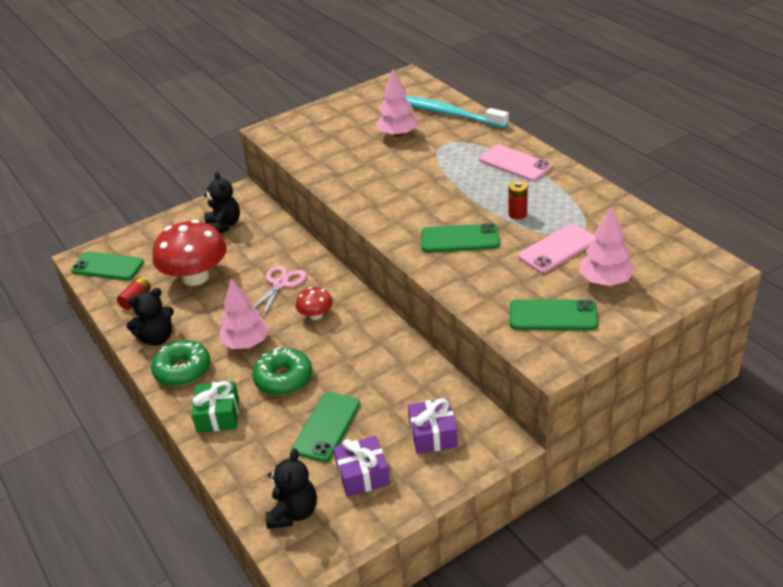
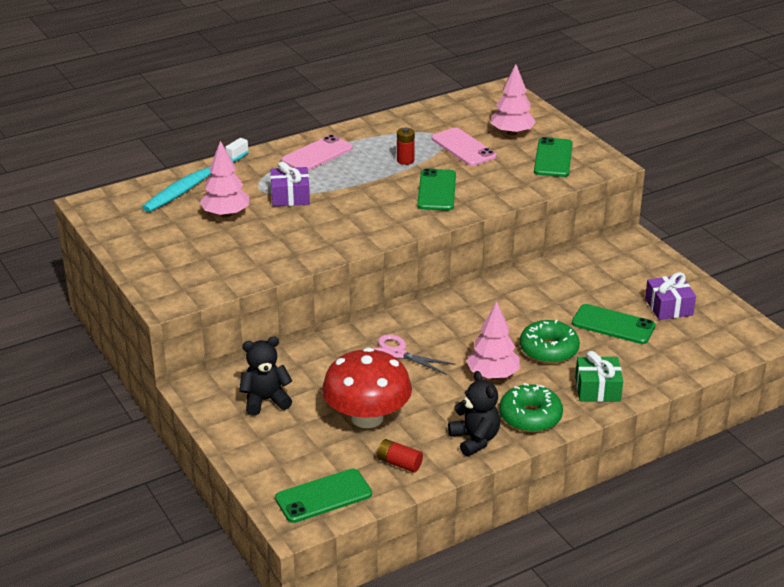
camera: 90 degrees left, 5 degrees down
green phone [71,251,144,280] -> green phone turned 45 degrees clockwise [275,469,372,523]
black teddy bear [265,449,317,529] -> none
red mushroom [296,287,333,320] -> none
purple gift [408,398,458,454] -> purple gift moved to [270,161,310,206]

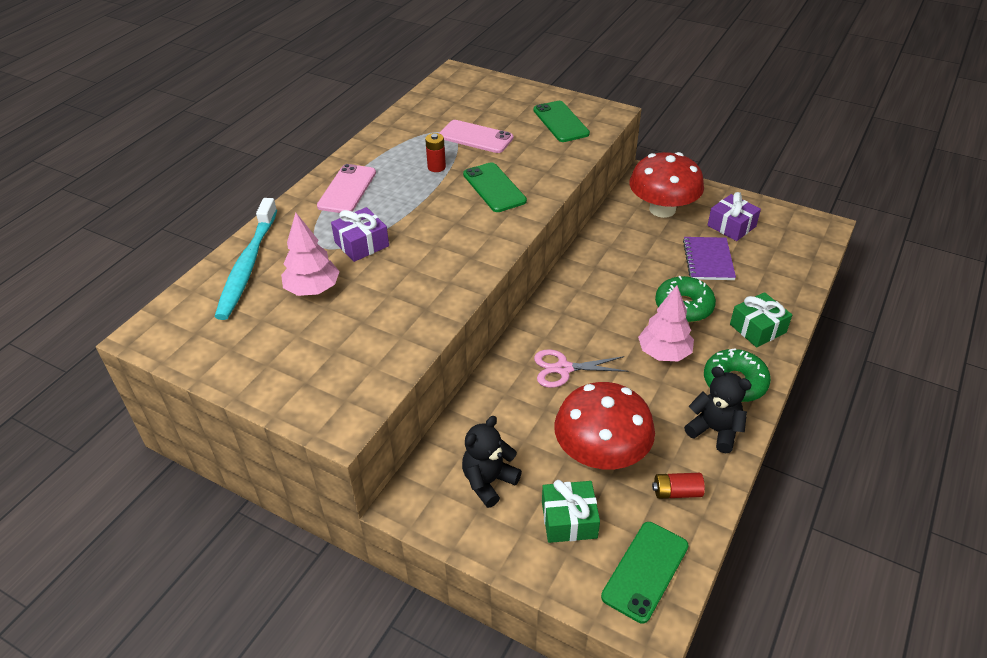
camera: 30 degrees left, 10 degrees up
pink tree [491,64,536,136] -> none
green phone [572,304,656,344] -> purple notebook [683,237,736,280]
none -> green gift [542,480,600,543]
none -> red mushroom [629,152,704,218]

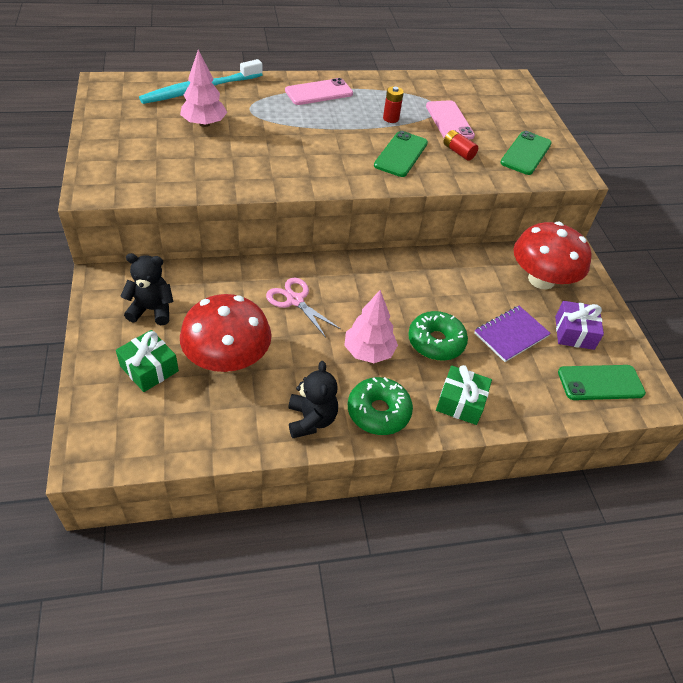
camera: 45 degrees right, 5 degrees up
purple gift [331,207,389,262] -> none
green phone [601,522,689,623] -> green phone moved to [558,365,646,400]
red battery [652,473,705,499] -> red battery moved to [444,130,478,161]

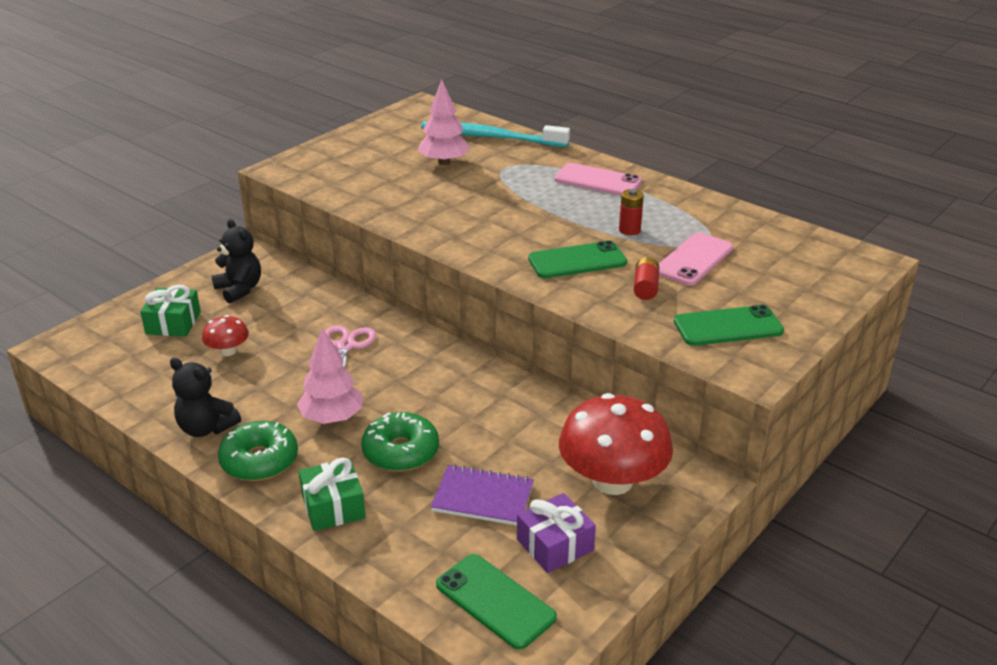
camera: 55 degrees right, 15 degrees down
red mushroom [180,294,272,372] -> red mushroom [202,315,249,356], size x0.48
black teddy bear [288,361,338,438] -> black teddy bear turned 75 degrees clockwise [170,357,241,437]

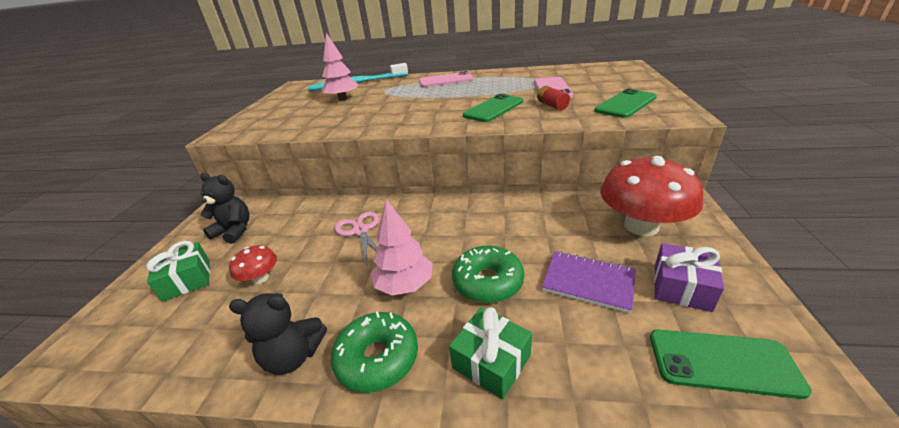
camera: 30 degrees left, 0 degrees up
purple notebook [431,464,534,525] -> purple notebook turned 45 degrees clockwise [542,251,636,313]
red battery [619,189,644,235] -> none

